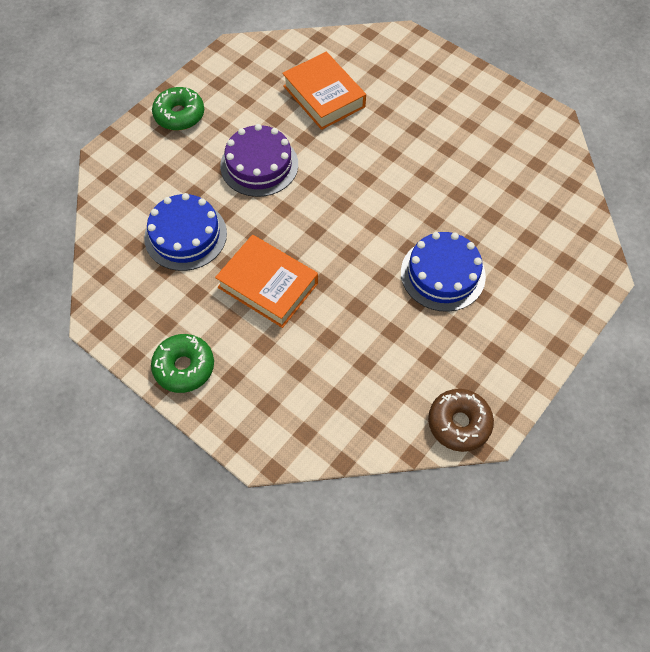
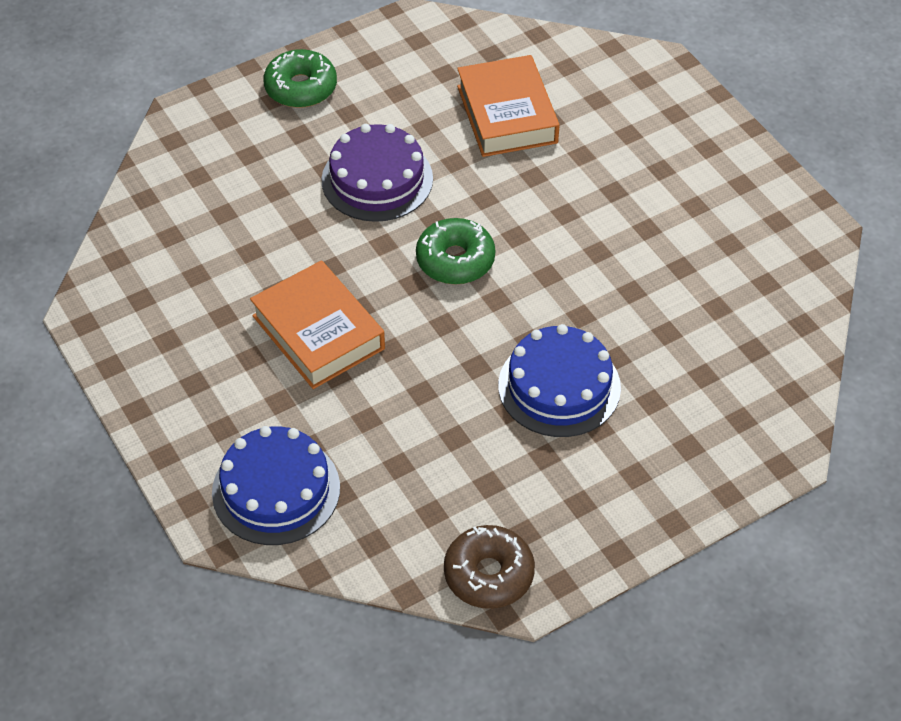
camera: 20 degrees right, 10 degrees down
blue cake [144,193,227,271] -> blue cake moved to [212,426,340,545]
green donut [151,334,214,393] -> green donut moved to [416,218,495,285]

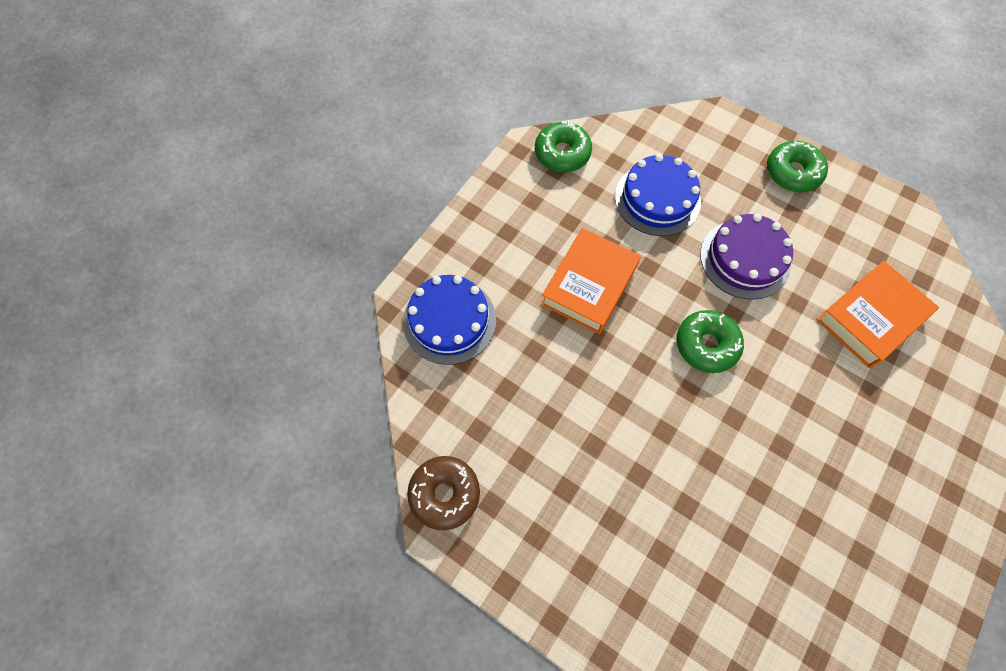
camera: 65 degrees right, 15 degrees up
blue cake [498,324,621,437] -> blue cake moved to [615,154,701,236]
none -> green donut [535,121,592,172]

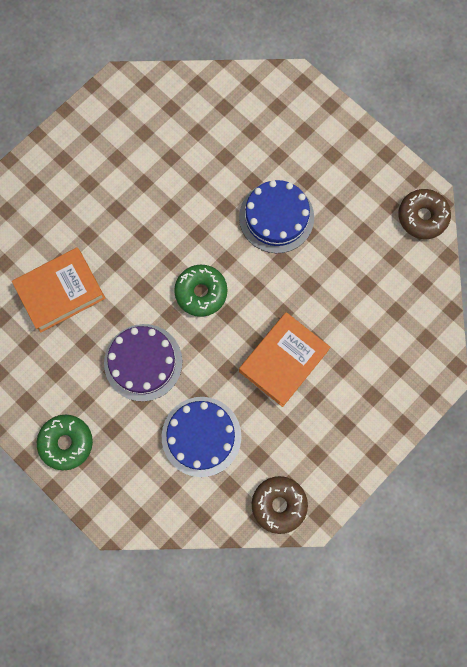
camera: 170 degrees left, 10 degrees up
blue cake [403,275,496,365] -> blue cake moved to [239,180,314,253]
green donut [535,121,592,172] -> brown donut [252,476,308,534]

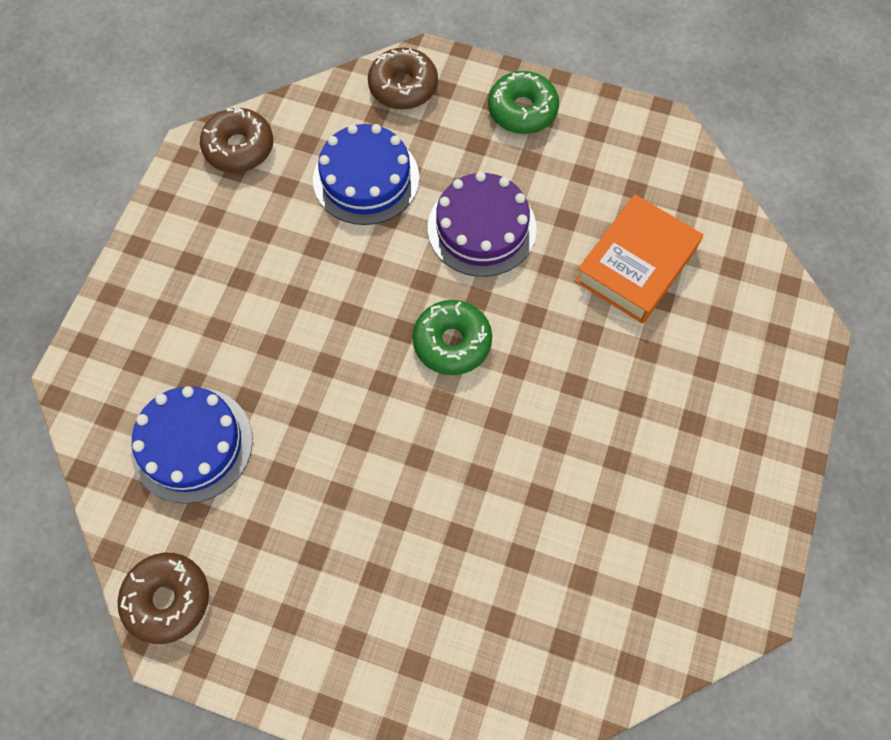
camera: 155 degrees right, 10 degrees down
blue cake [239,180,314,253] -> blue cake moved to [131,386,253,504]
orange book [239,312,330,407] -> none
none -> brown donut [368,48,438,110]

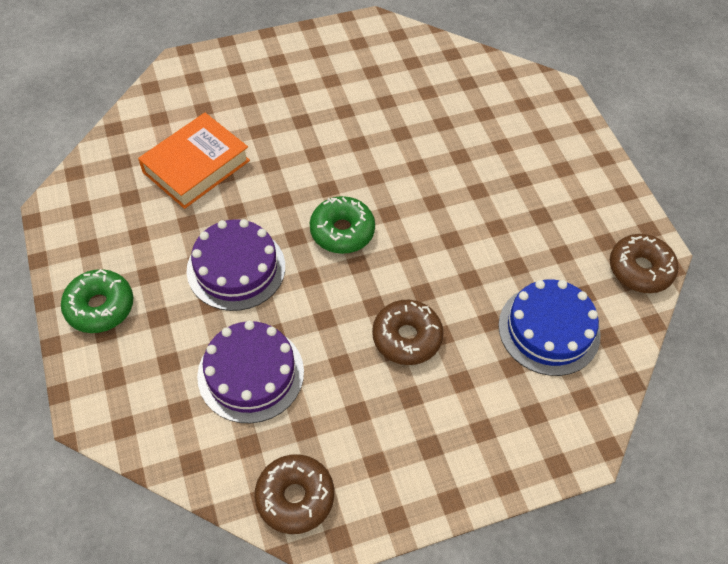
camera: 130 degrees left, 10 degrees down
blue cake [313,124,420,225] -> purple cake [197,321,304,423]
brown donut [368,48,438,110] -> brown donut moved to [372,300,444,365]
orange book [575,194,703,323] -> orange book turned 45 degrees counterclockwise [138,113,250,209]

